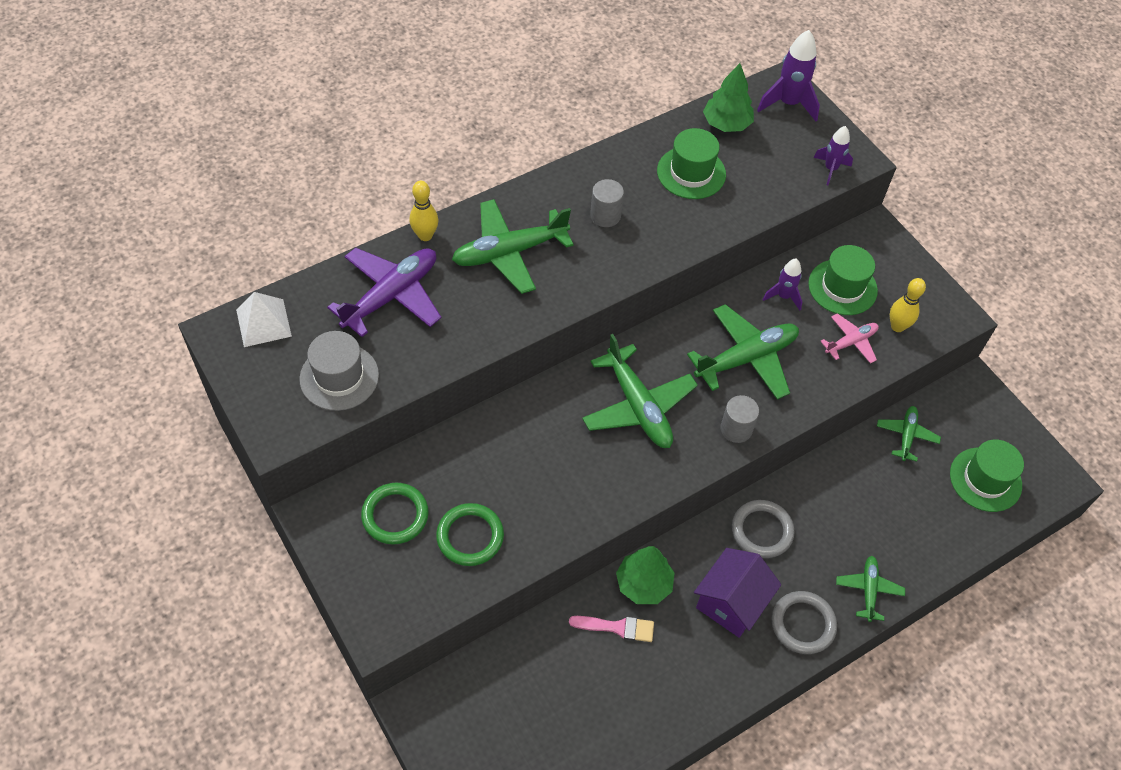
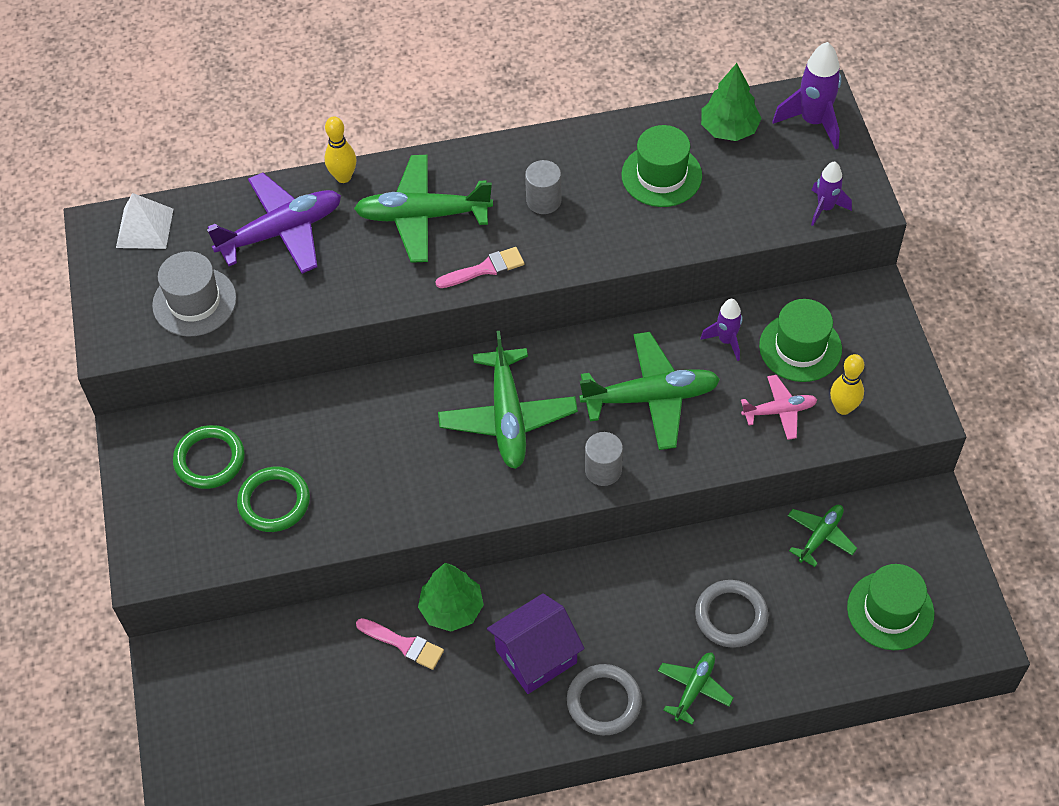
camera: 25 degrees right, 0 degrees up
grey ring [732,500,795,558] -> grey ring moved to [695,580,768,648]
none -> pink brush [436,247,524,288]

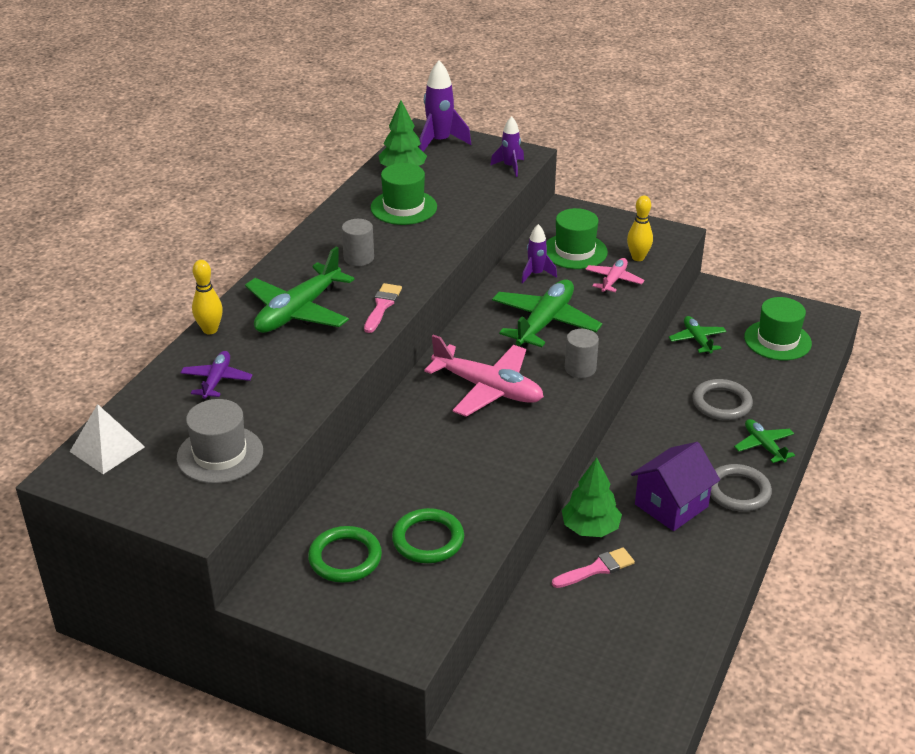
camera: 55 degrees left, 20 degrees down
purple plane [207,173,341,274] -> purple plane [181,351,253,399], size x0.55
green plane [438,331,578,469] -> pink plane [424,335,544,417]
purple house [487,593,585,694] -> purple house turned 45 degrees clockwise [631,442,720,531]

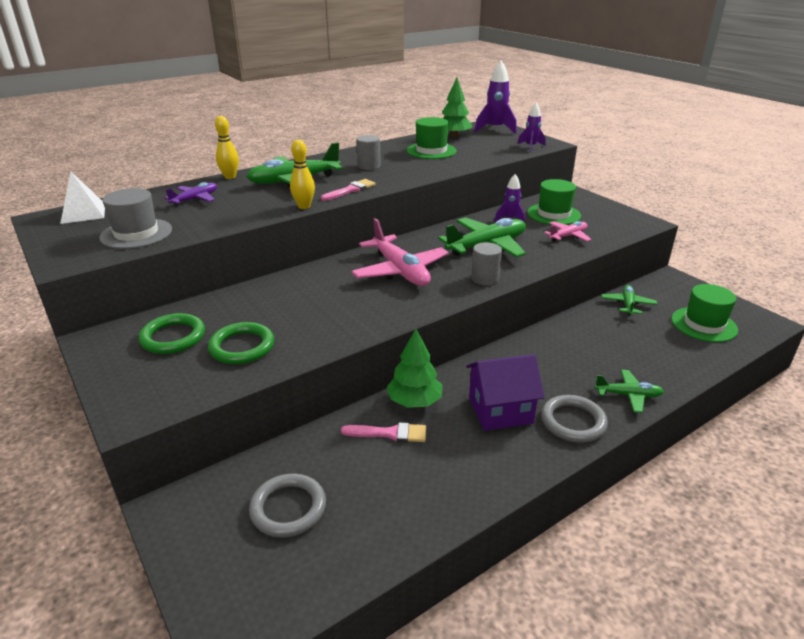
camera: 30 degrees right, 5 degrees down
yellow bowling pin [627,196,653,261] -> yellow bowling pin moved to [290,140,315,209]
grey ring [692,379,753,420] -> grey ring moved to [249,473,326,538]
green plane [734,419,795,463] -> green plane turned 90 degrees clockwise [594,370,664,413]

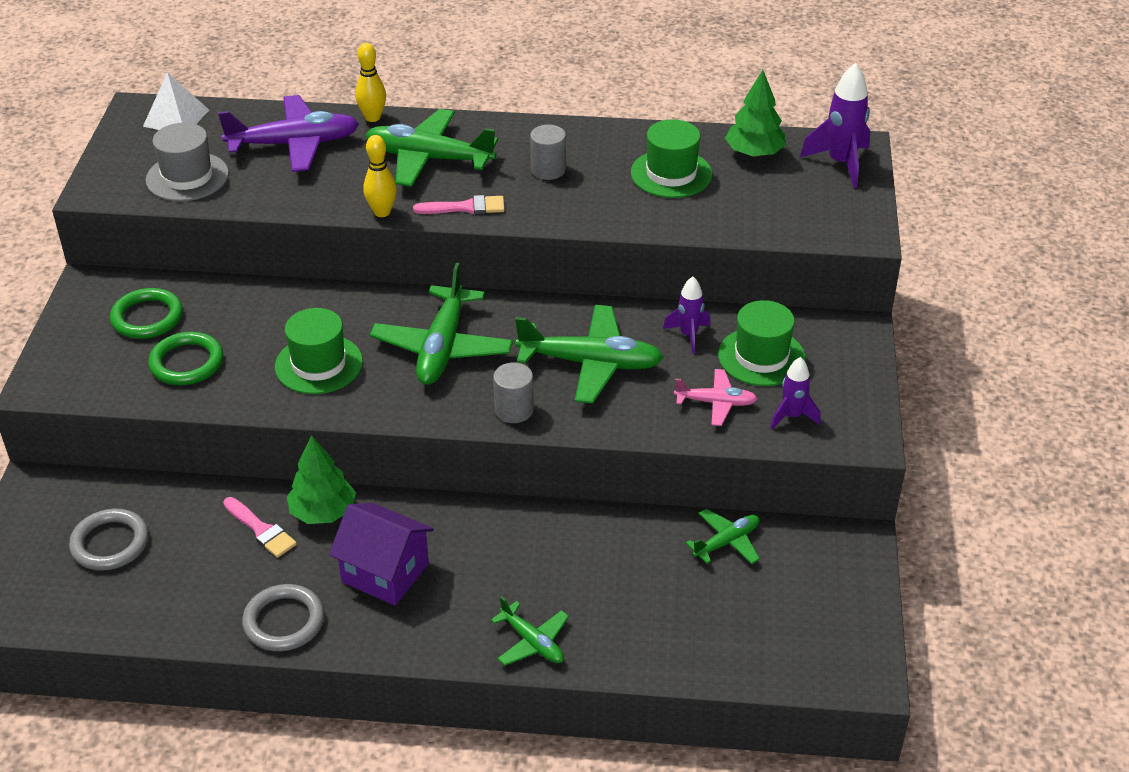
camera: 40 degrees right, 10 degrees up
purple plane [164,182,217,206] -> purple plane [218,95,359,172], size x1.83
pink plane [351,218,449,286] -> green plane [370,263,513,385]
purple rocket [518,103,545,152] -> purple rocket moved to [770,357,821,429]
grey ring [541,395,608,443] -> grey ring moved to [242,584,324,651]
green hat [671,284,738,342] -> green hat moved to [275,308,363,394]

